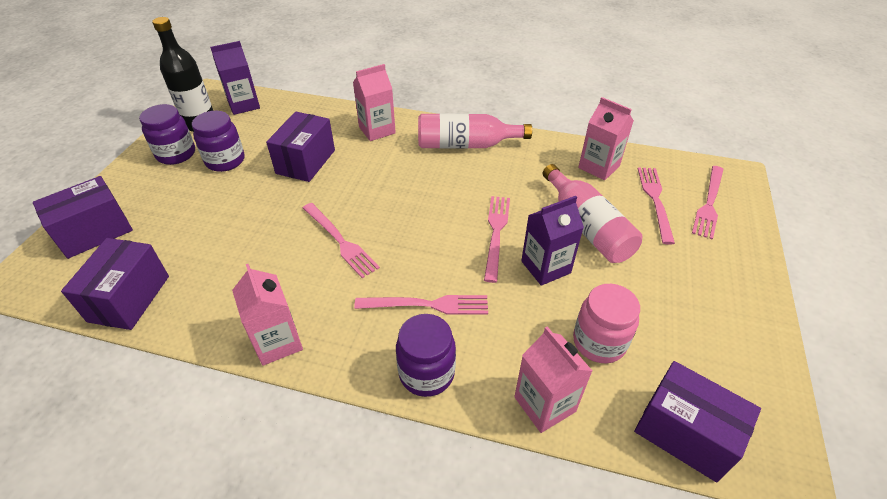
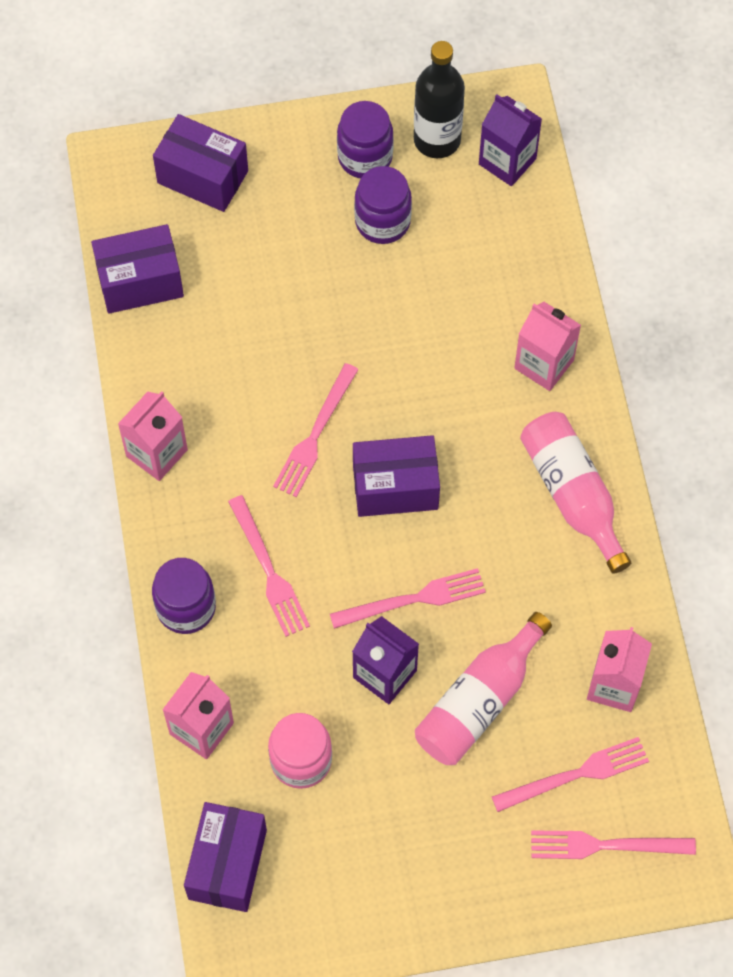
camera: 65 degrees right, 20 degrees up
purple box [266,112,335,182] -> purple box moved to [353,435,440,517]

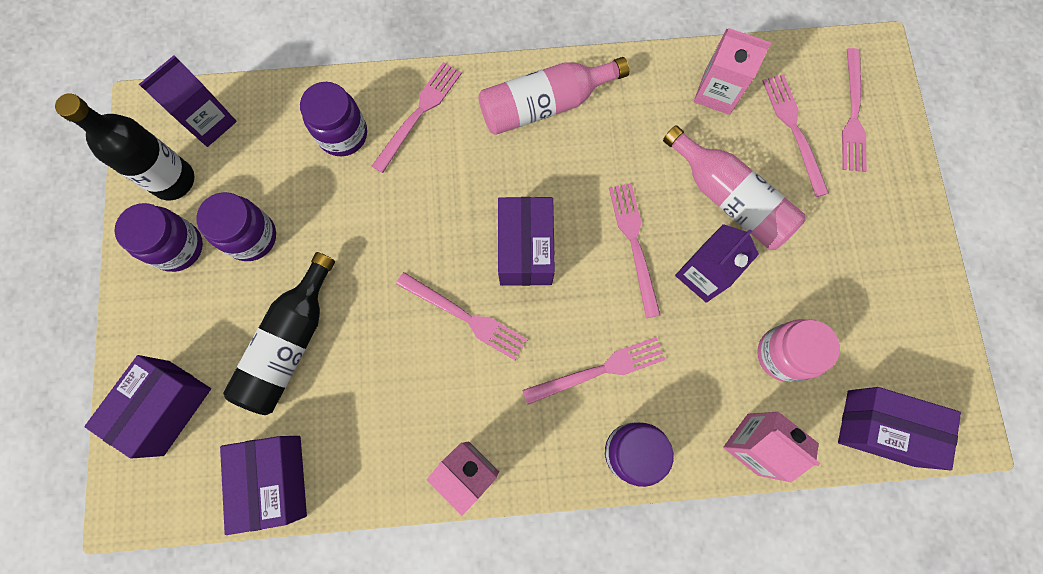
camera: 85 degrees left, 10 degrees up
pink carton [514,302,581,391] -> pink fork [372,62,462,173]
none -> black bottle [223,252,335,415]
none -> purple jar [300,82,367,156]

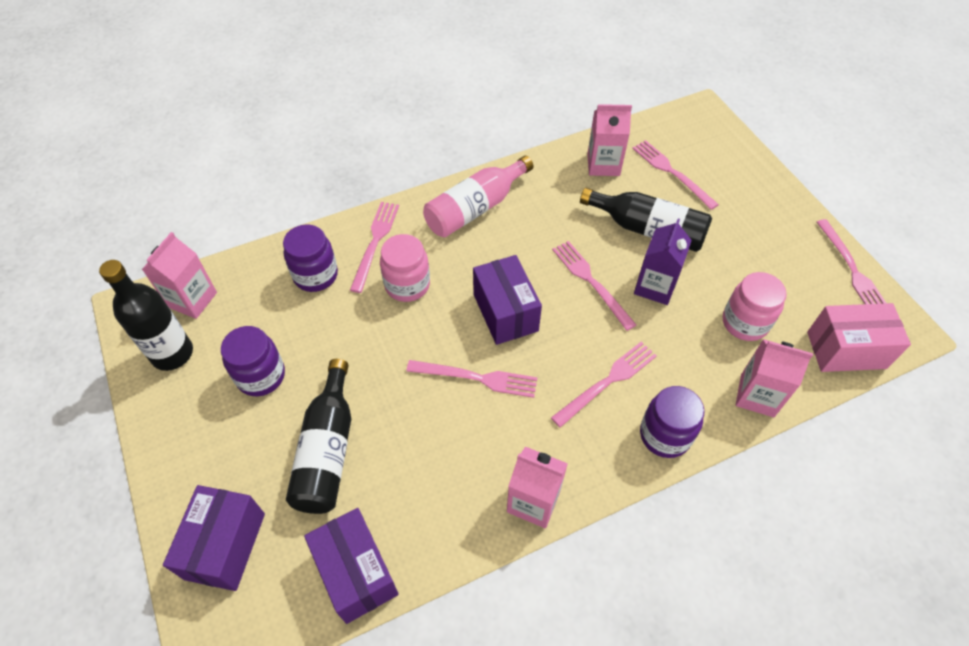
camera: 20 degrees left, 20 degrees down
purple jar [114,203,203,272] -> none
purple carton [139,55,237,147] -> pink carton [142,232,217,319]
pink bottle [663,125,805,250] -> black bottle [580,188,712,252]
purple box [838,387,961,470] -> pink box [807,303,911,372]
pink fork [842,48,867,172] -> pink fork moved to [817,219,886,304]
none -> pink jar [380,234,430,302]

